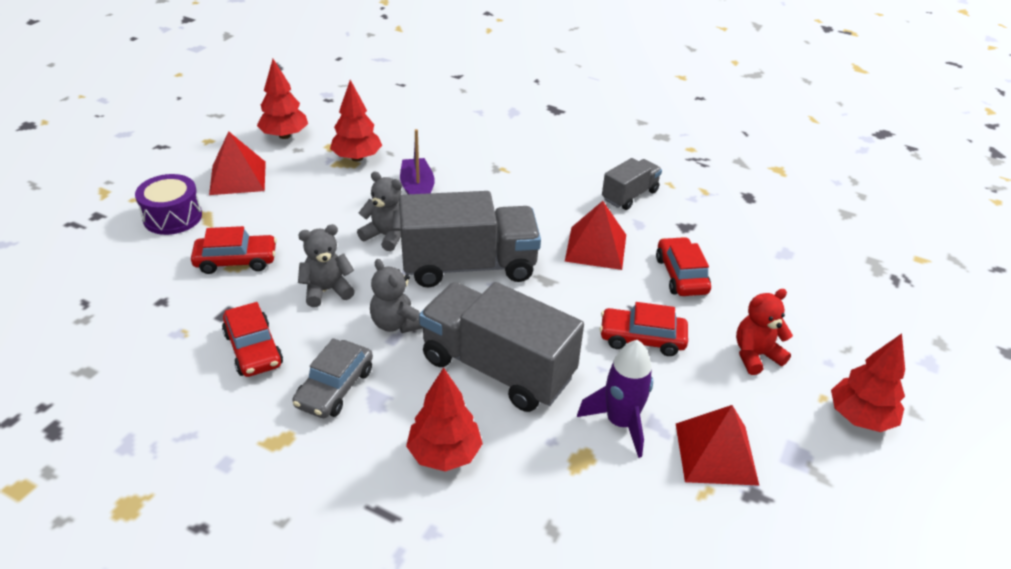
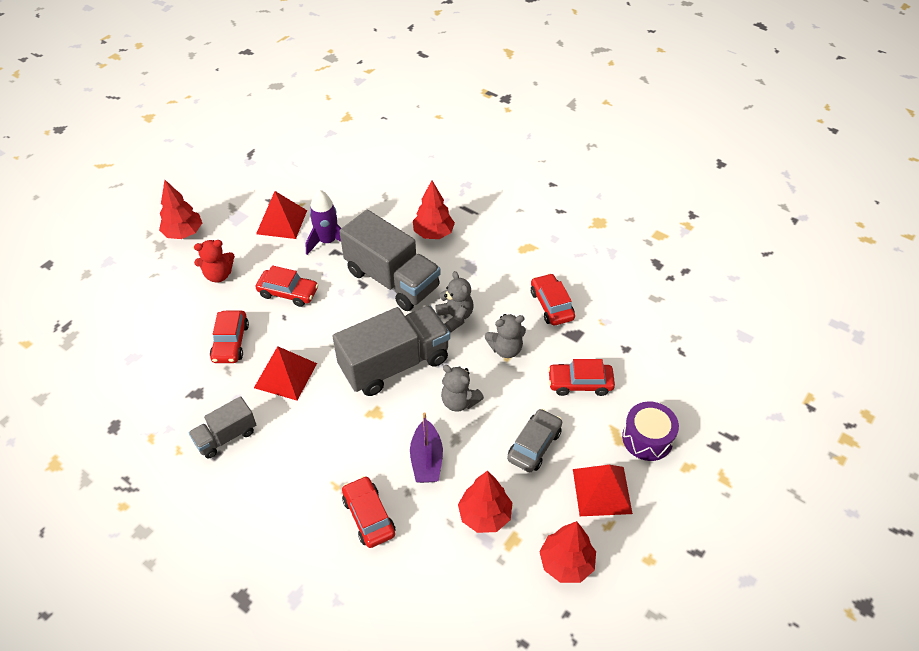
camera: 170 degrees left, 10 degrees up
grey car [292,338,373,418] -> grey car moved to [507,409,562,472]
grey truck [399,191,541,287] -> grey truck turned 150 degrees clockwise [332,306,450,396]
none -> red car [342,476,395,548]

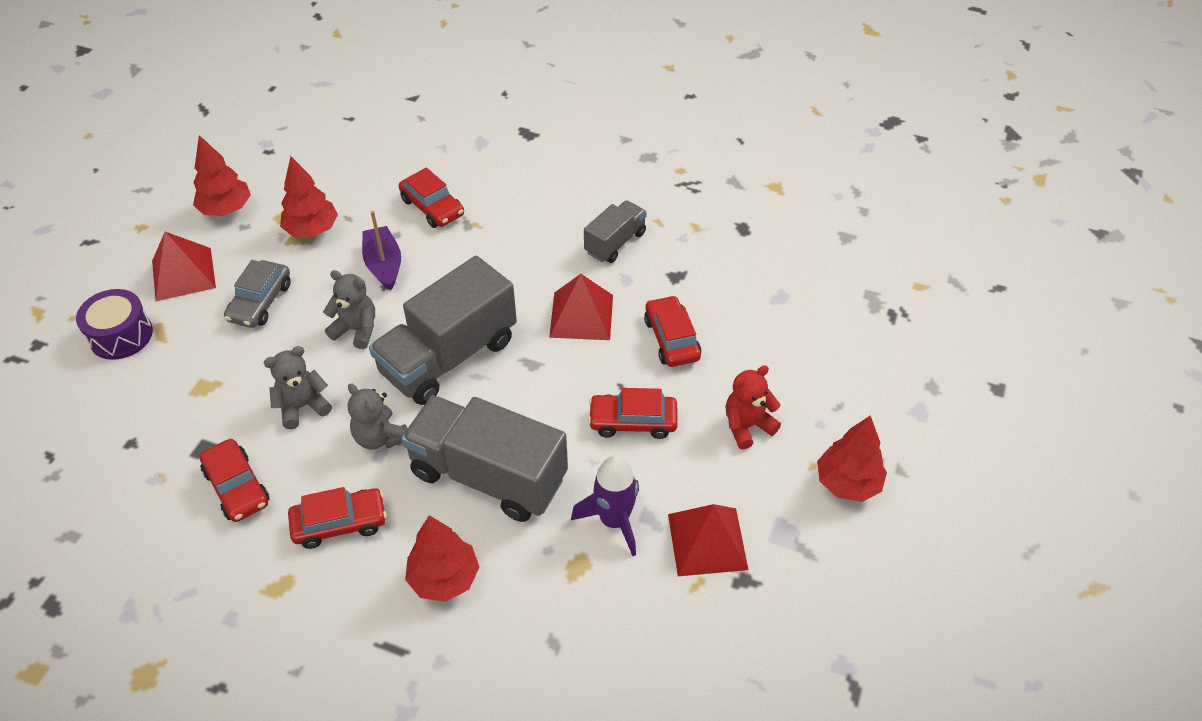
camera: 165 degrees right, 0 degrees up
red car [548,359,615,396] -> red car moved to [288,487,387,549]

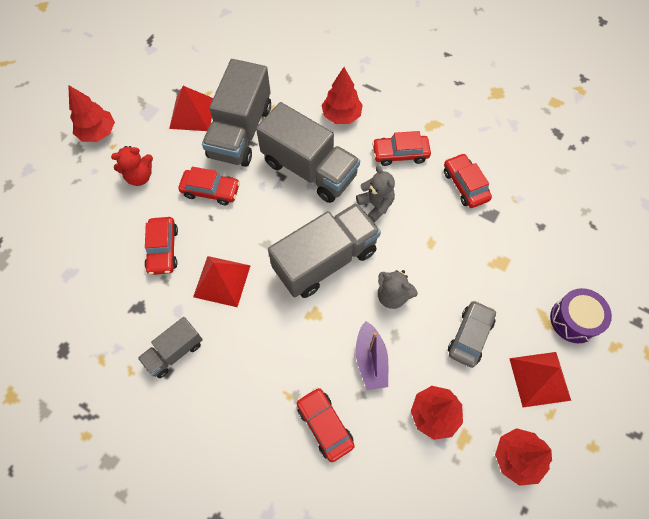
camera: 170 degrees left, 15 degrees up
grey teddy bear [264,346,332,429] -> none
purple rocket [571,455,639,556] -> grey truck [202,59,271,167]

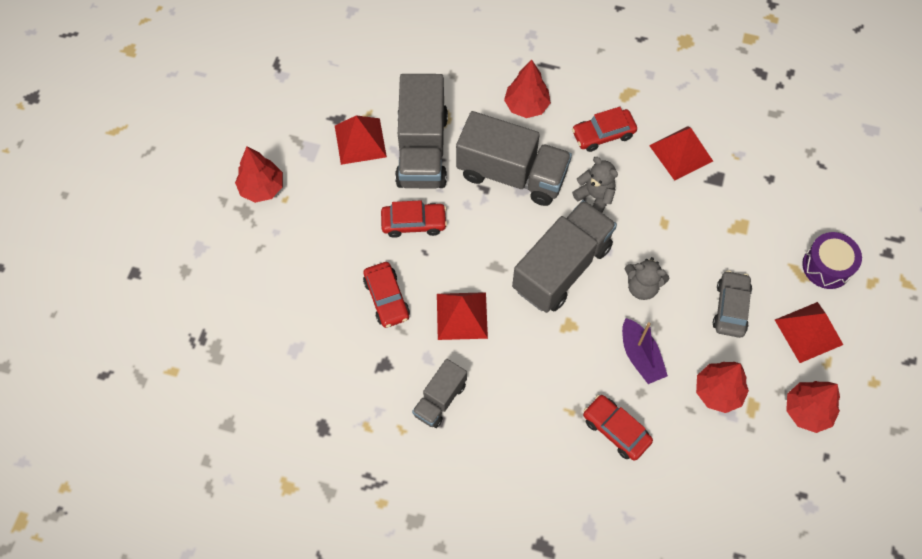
camera: 15 degrees left, 0 degrees up
red teddy bear [111,146,153,186] -> none
red car [444,153,492,208] -> red pyramid [649,126,713,181]

